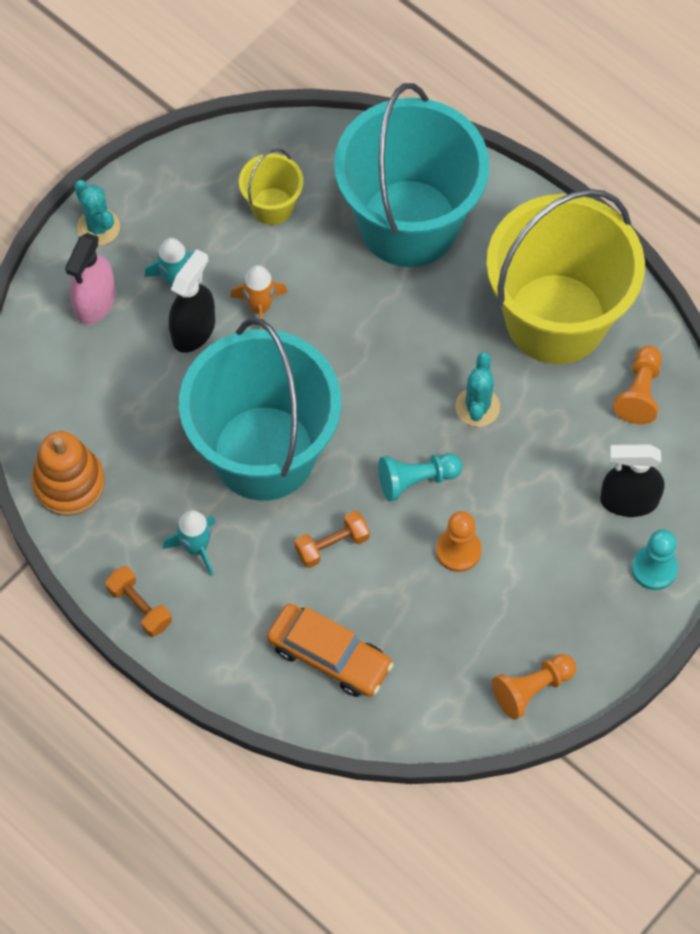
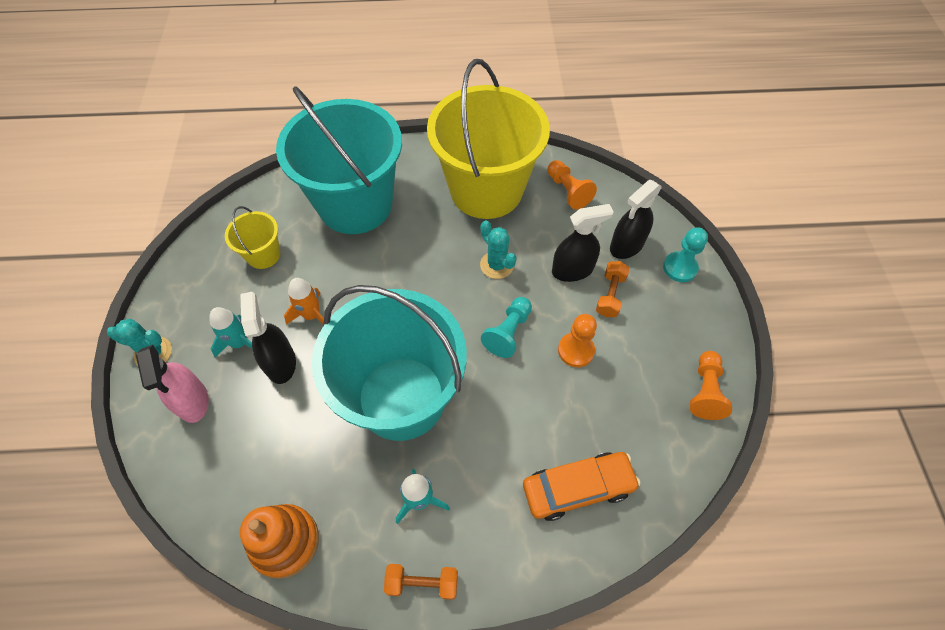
camera: 45 degrees left, 5 degrees down
orange dumbbell [295,511,370,568] -> orange dumbbell moved to [596,261,630,317]
none -> black spray bottle [552,204,614,282]

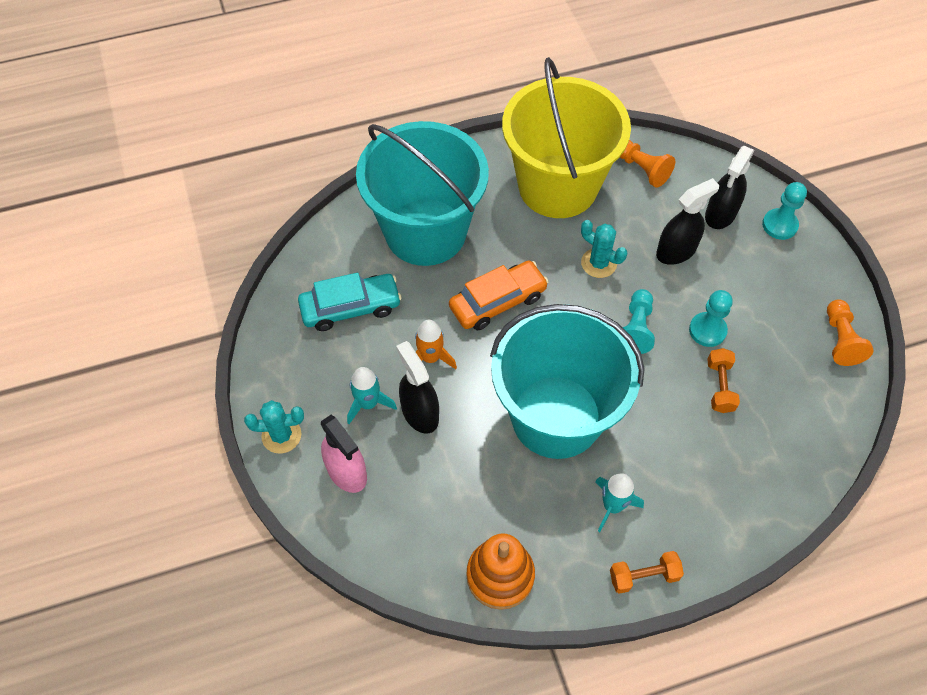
camera: 15 degrees left, 0 degrees up
yellow bucket [225,206,280,269] -> turquoise car [298,273,402,331]
orange car [523,452,641,521] -> orange car moved to [449,261,549,330]
orange pawn [558,314,597,367] -> turquoise pawn [689,290,733,347]
orange dumbbell [596,261,630,317] -> orange dumbbell moved to [707,348,740,413]

